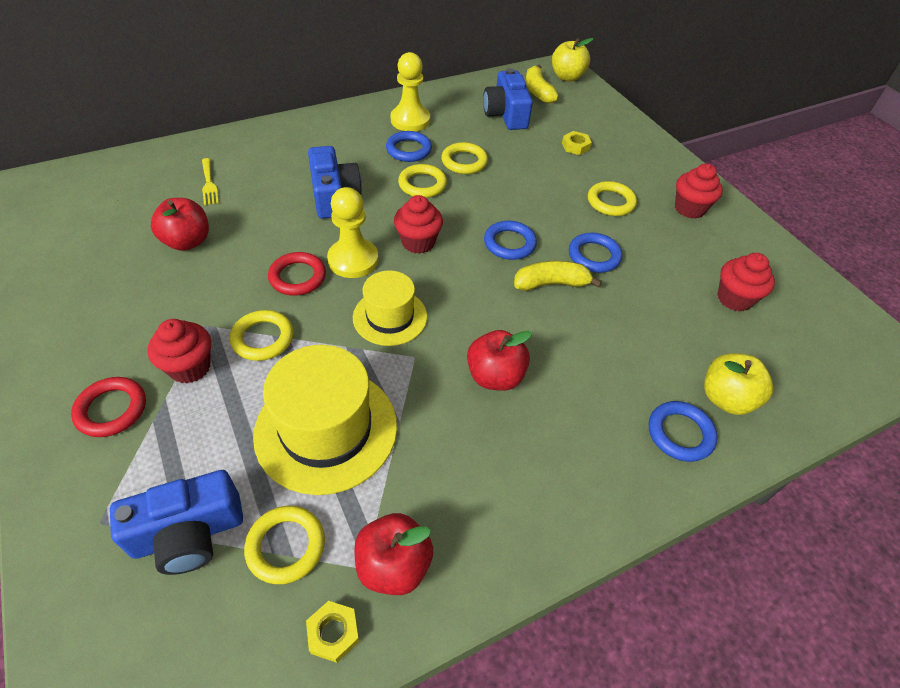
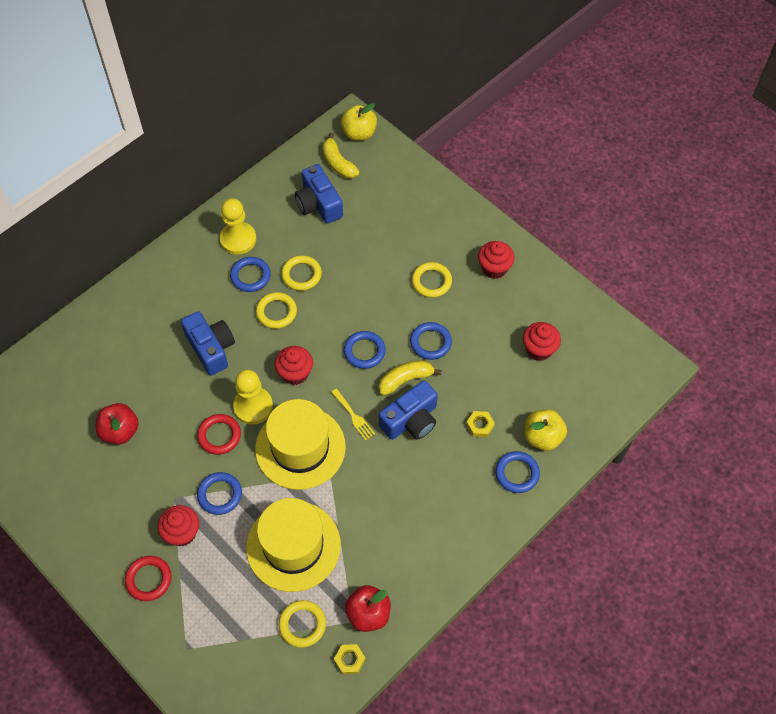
camera: 15 degrees left, 10 degrees up
blue camera [110,470,243,575] -> blue camera moved to [379,380,438,440]
yellow fork [202,158,219,205] -> yellow fork moved to [331,389,375,441]
yellow ring [230,310,294,361] -> blue ring [197,472,242,515]
yellow hat [353,270,427,346] -> yellow hat [255,399,346,490], size x1.64
red apple [467,330,532,391] -> none
yellow nut [562,131,592,155] -> yellow nut moved to [466,411,495,437]

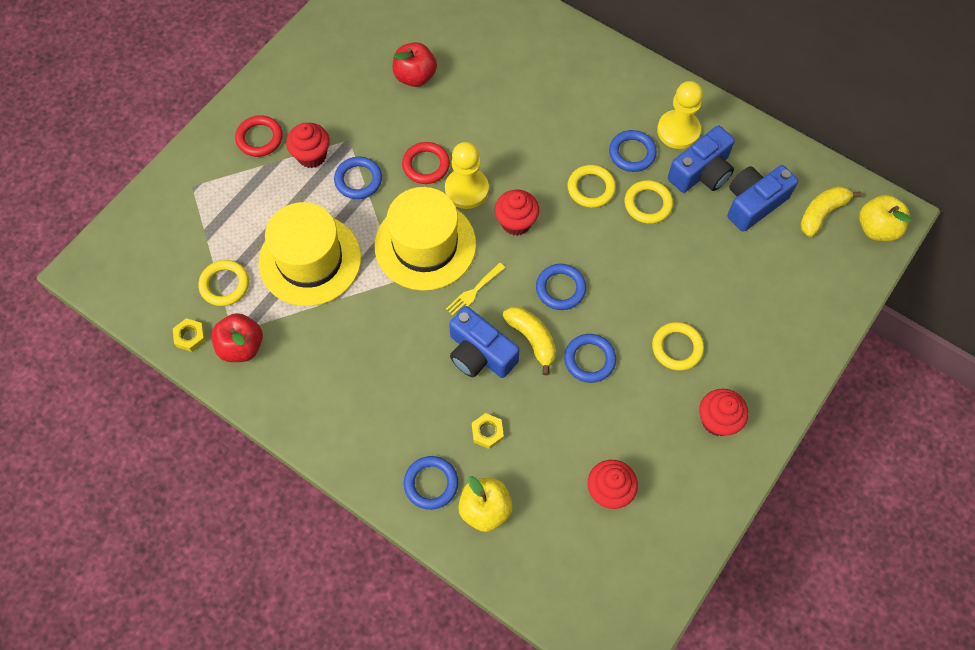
camera: 80 degrees right, 5 degrees up
blue camera [181,311,235,376] -> blue camera moved to [668,126,735,193]

